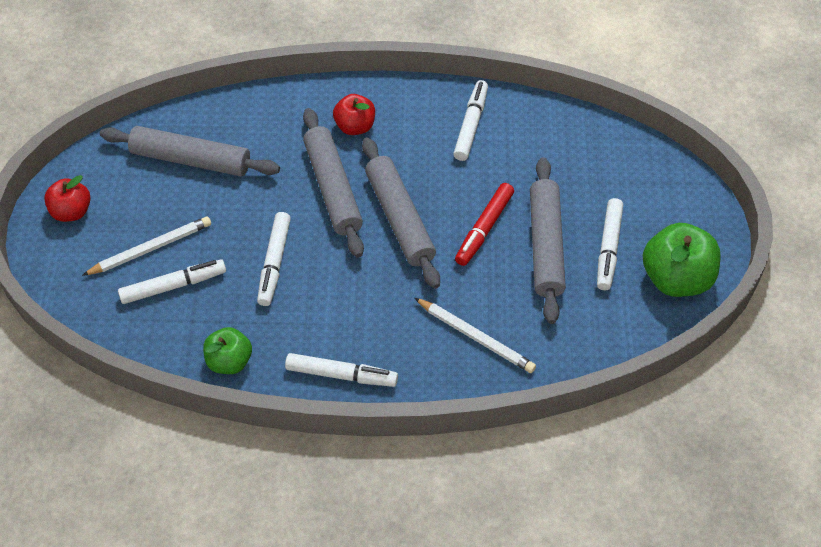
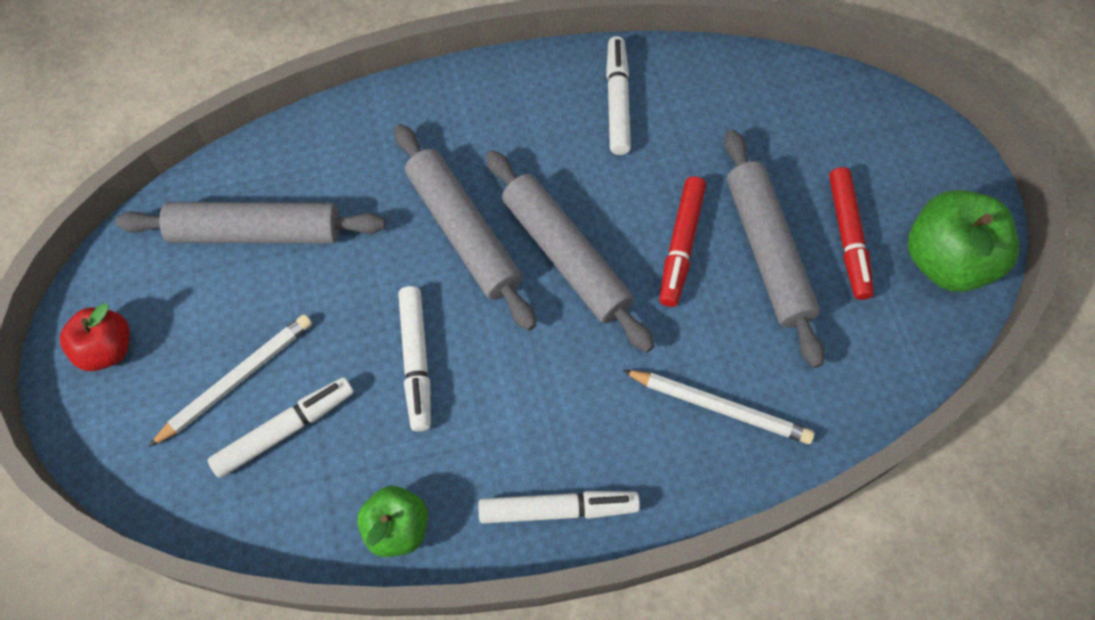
camera: 15 degrees left, 10 degrees up
red apple [333,94,375,135] -> none
white marker [597,198,623,290] -> red marker [829,167,874,300]

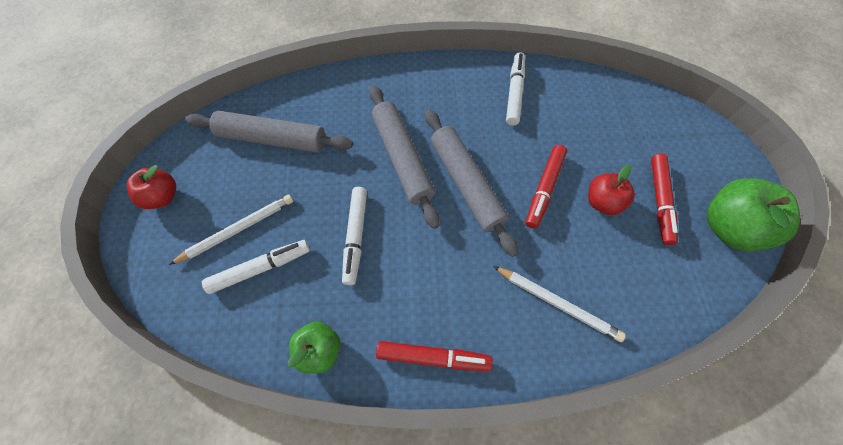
camera: 10 degrees right, 0 degrees up
white marker [478,491,640,524] -> red marker [376,341,493,371]
grey rolling pin [724,129,825,368] -> red apple [588,164,635,215]

